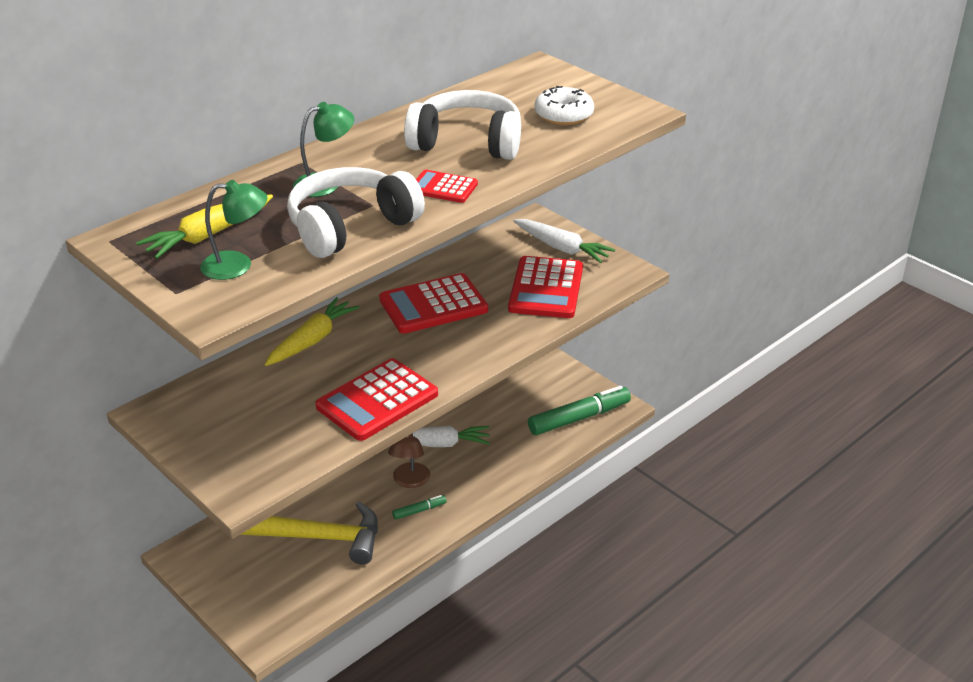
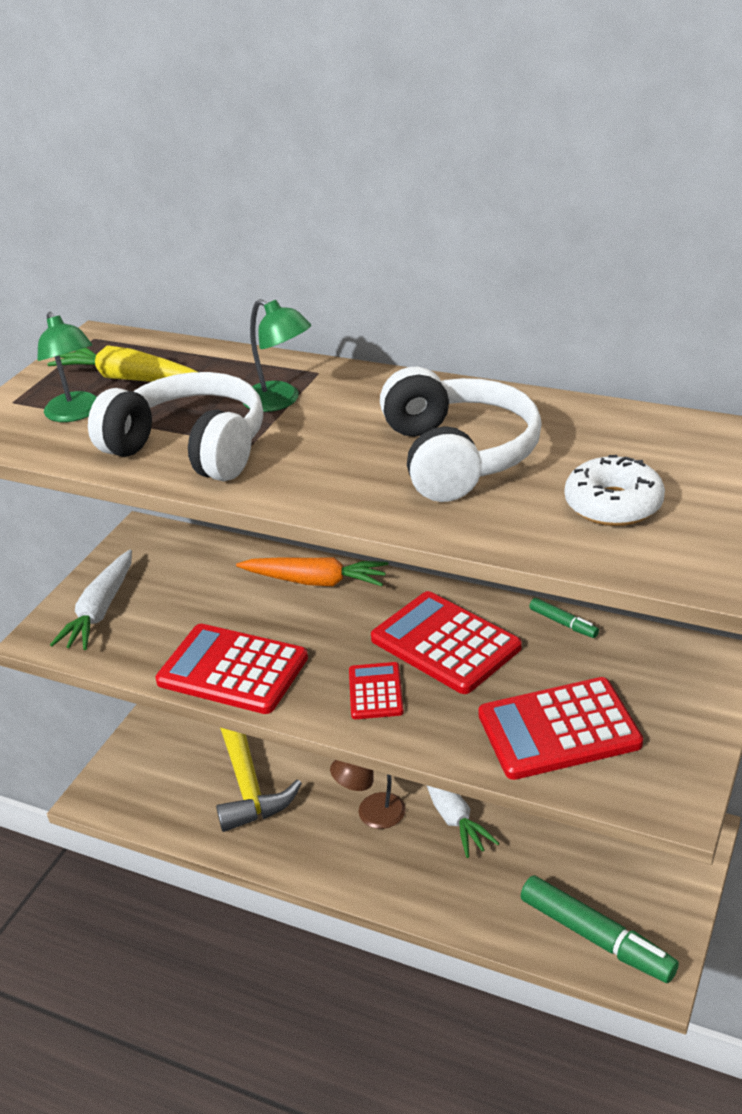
camera: 70 degrees right, 0 degrees up
yellow carrot [264,297,360,366] -> orange carrot [236,557,389,586]
green marker [392,495,447,520] -> green marker moved to [529,598,599,638]
red calculator [416,170,478,203] -> red calculator moved to [349,662,404,719]
white carrot [513,219,615,263] -> white carrot moved to [50,549,132,650]

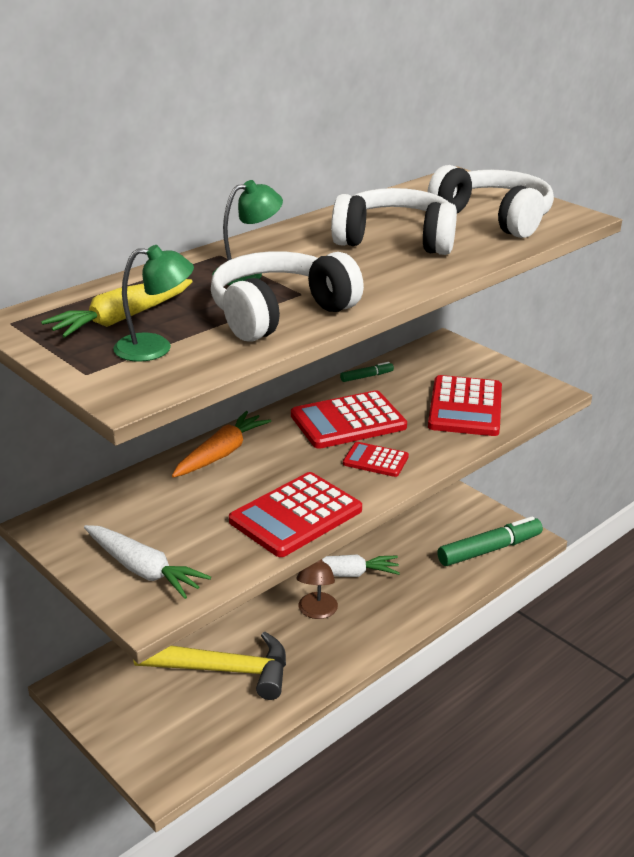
camera: 70 degrees left, 5 degrees down
white donut [565,455,665,526] -> white headphones [427,165,554,238]

